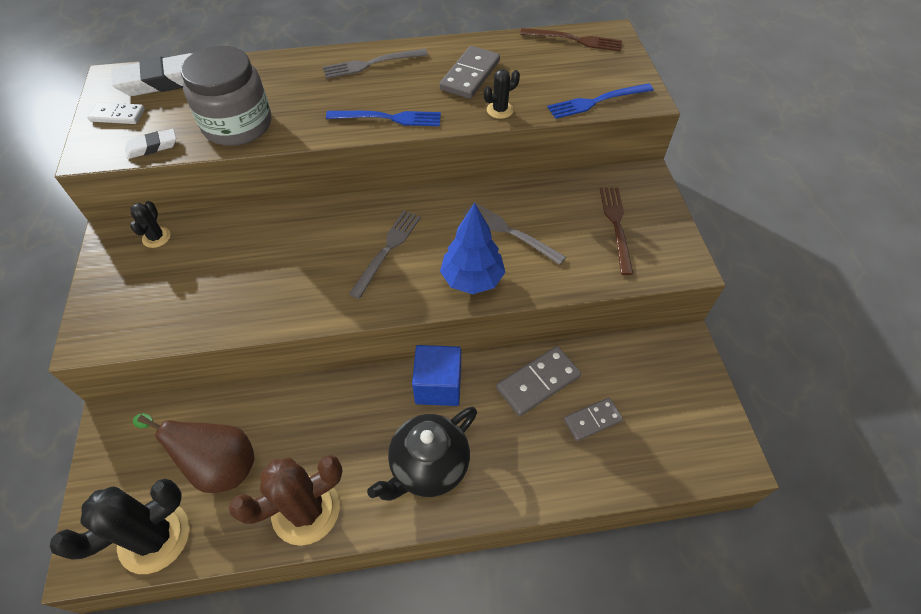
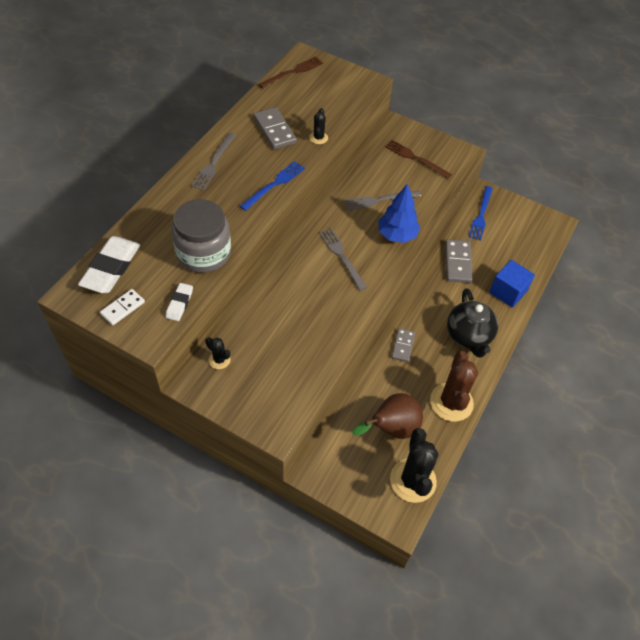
camera: 55 degrees left, 0 degrees up
blue cube [412,345,461,406] -> blue cube moved to [489,260,535,308]
blue fork [547,83,654,119] -> blue fork moved to [469,186,493,241]
grey domino [564,398,623,441] -> grey domino moved to [392,328,415,362]

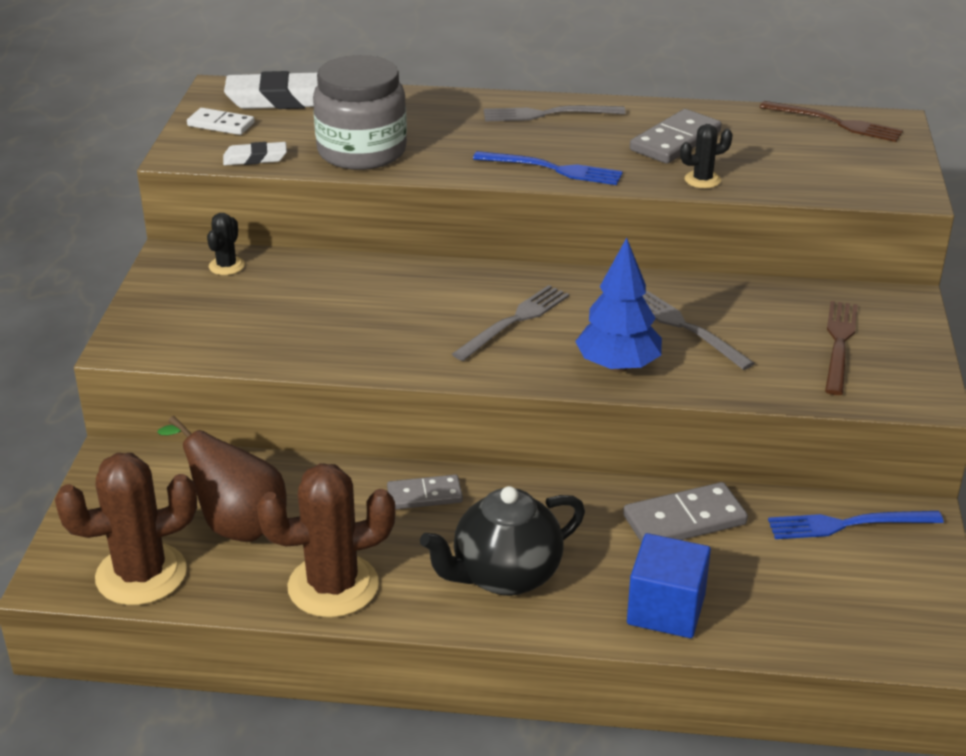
camera: 70 degrees right, 20 degrees down
black cactus [390,428,438,503] -> brown cactus [55,453,197,605]

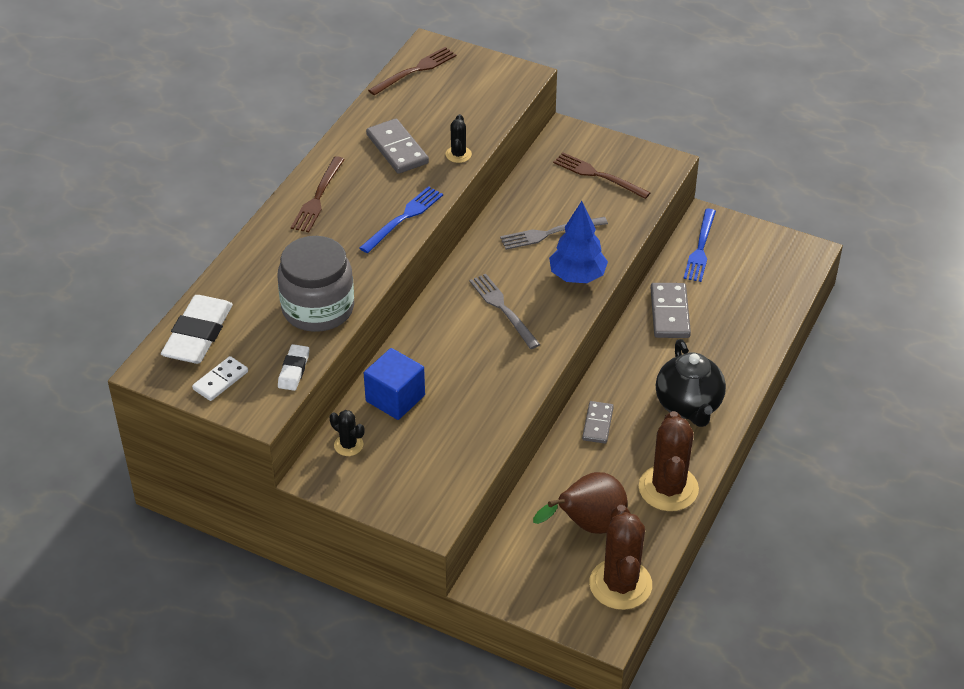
camera: 70 degrees left, 10 degrees up
grey fork [484,105,626,121] -> brown fork [291,156,345,232]
blue cube [627,533,711,638] -> blue cube moved to [364,348,425,420]

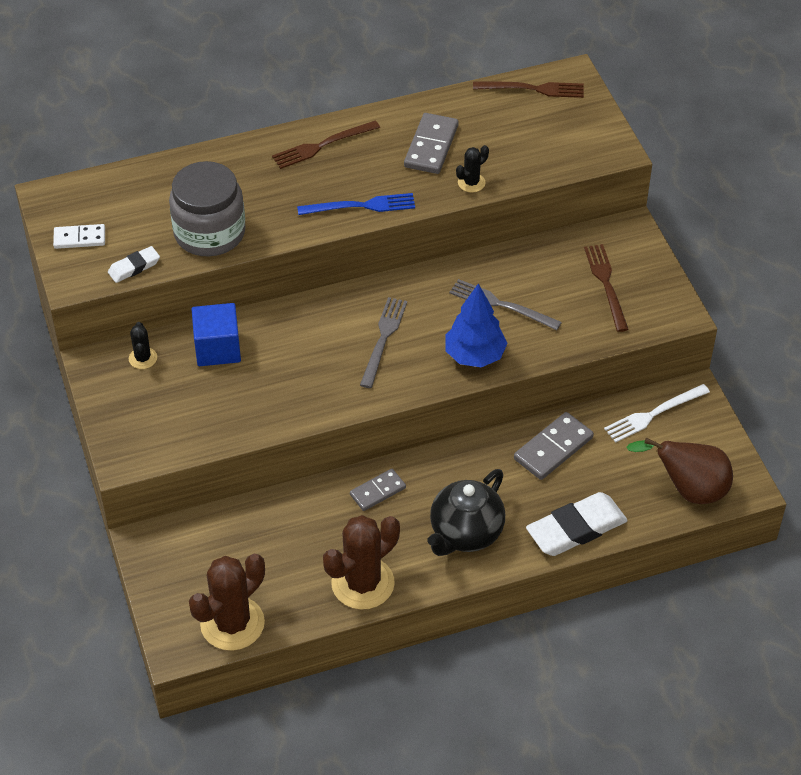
camera: 45 degrees right, 5 degrees up
white eraser [161,295,233,364] -> white eraser moved to [526,492,628,556]
brown pear [533,472,628,534] -> brown pear moved to [626,438,733,504]
blue fork [684,208,716,282] -> white fork [604,384,710,443]

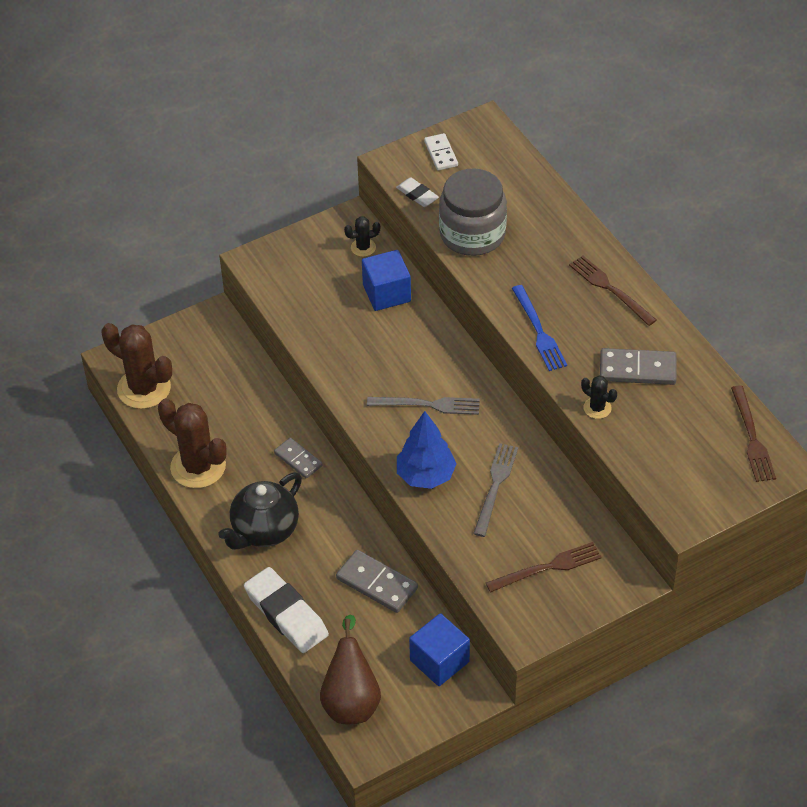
camera: 80 degrees right, 0 degrees up
black teapot [427,469,505,556] -> black teapot turned 75 degrees counterclockwise [218,472,302,549]
white fork [604,384,710,443] -> blue cube [409,613,470,686]

